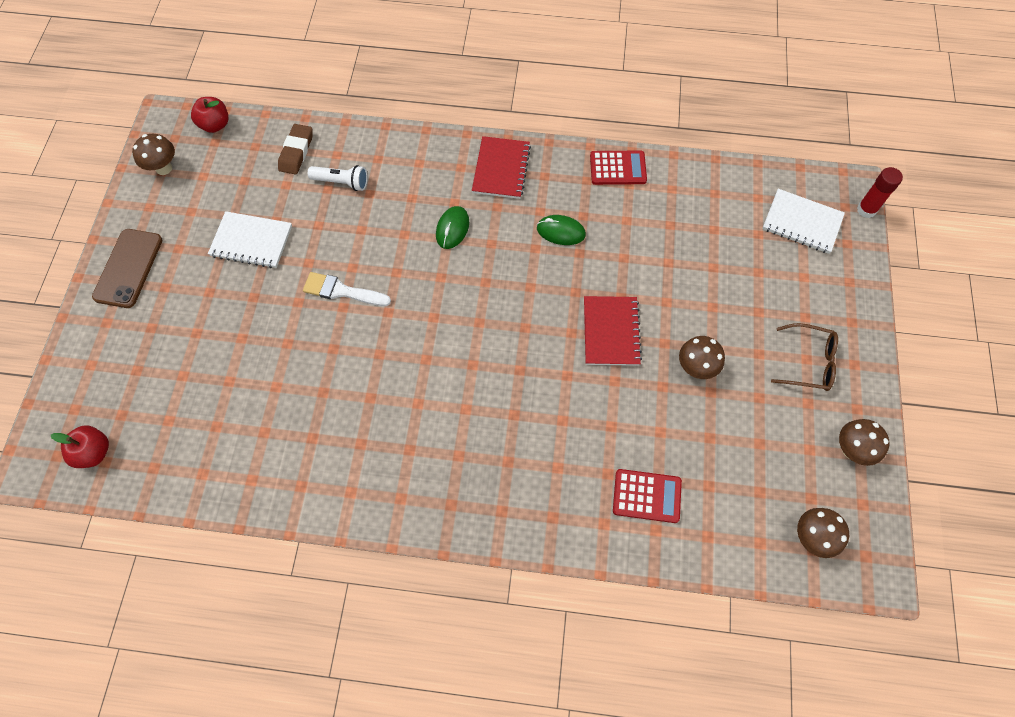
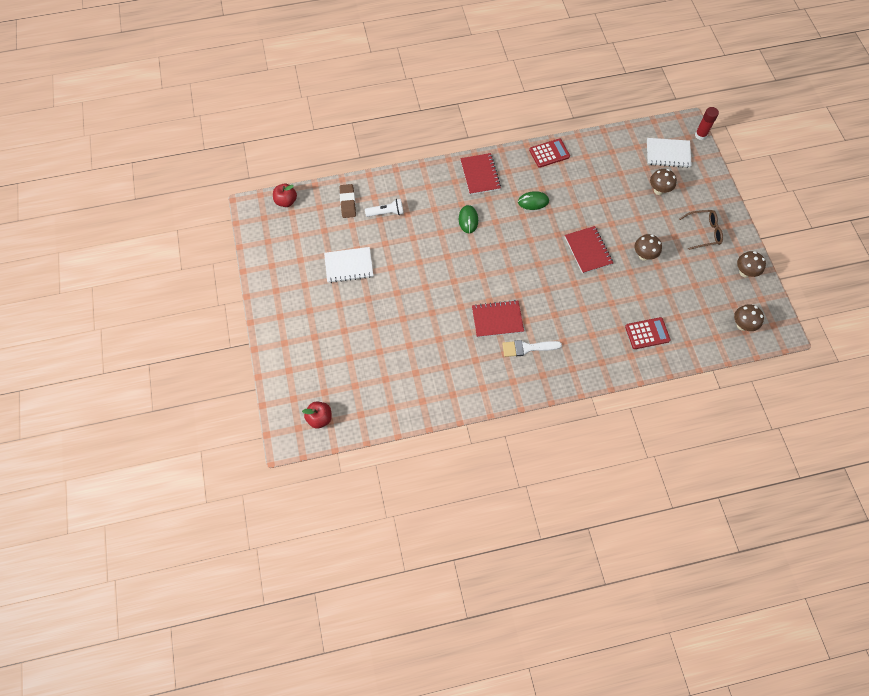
camera: 20 degrees left, 0 degrees up
brown phone [92,229,162,308] -> none
brown mushroom [132,134,175,175] -> brown mushroom moved to [650,169,677,195]
white brush [303,272,391,306] -> white brush moved to [502,340,562,357]
none -> red notebook [472,300,524,338]

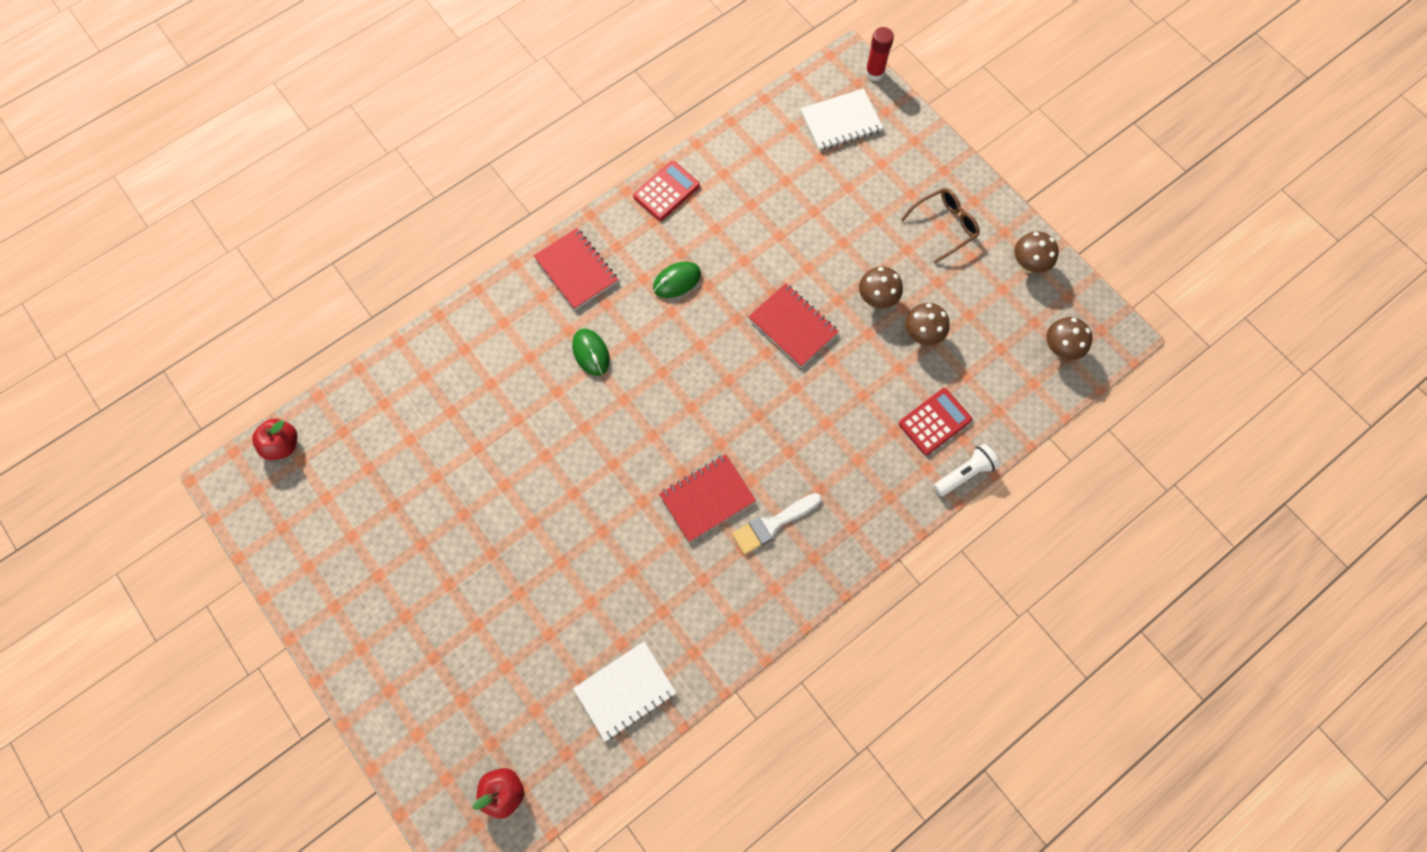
camera: 25 degrees left, 5 degrees up
white notebook [324,247,374,283] -> white notebook moved to [573,642,676,741]
brown eraser [339,184,356,218] -> none
white flashlight [365,199,404,217] -> white flashlight moved to [934,444,1000,496]
brown mushroom [650,169,677,195] -> brown mushroom moved to [905,303,950,345]

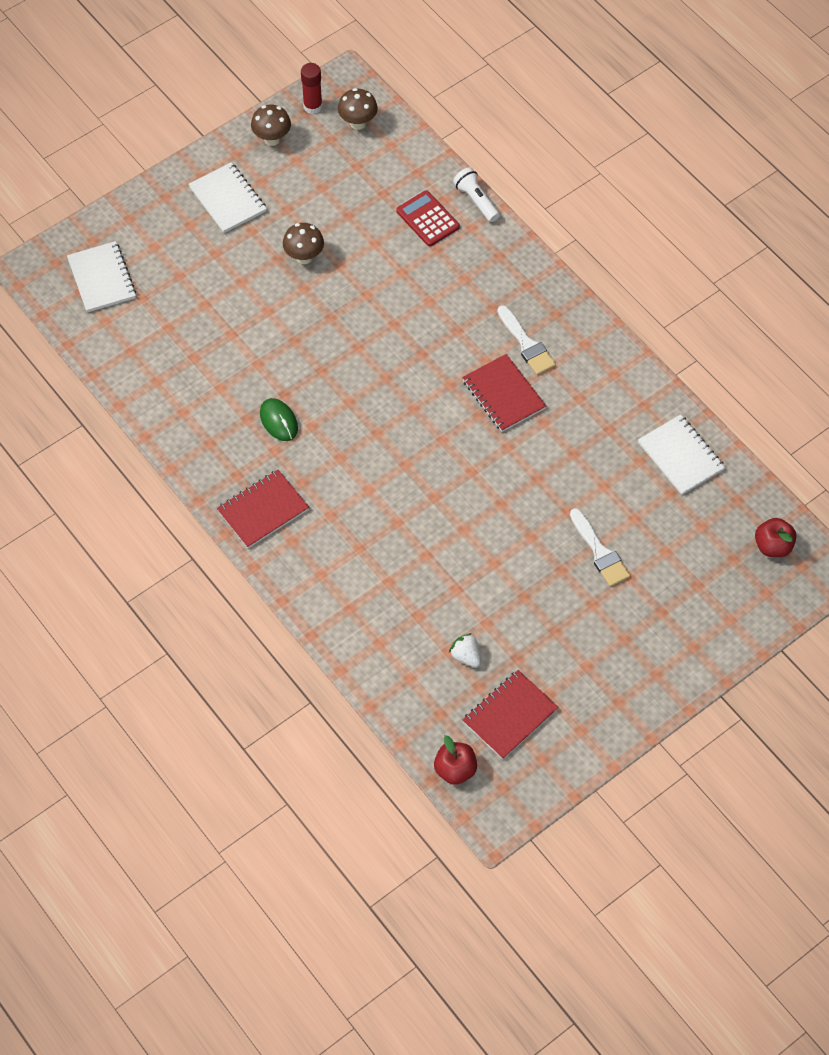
camera: 90 degrees left, 10 degrees down
green mouse [572,329,610,376] -> none
red calculator [633,161,700,221] -> none
red notebook [748,283,839,367] -> red notebook moved to [463,670,559,759]
red glue stick [865,27,894,81] -> red glue stick moved to [301,63,322,114]
brown glasses [901,188,980,264] -> white notebook [188,162,267,233]
brown mushroom [905,303,950,345] -> none
none -> white strawberry [449,633,481,667]
none -> white brush [570,508,630,587]

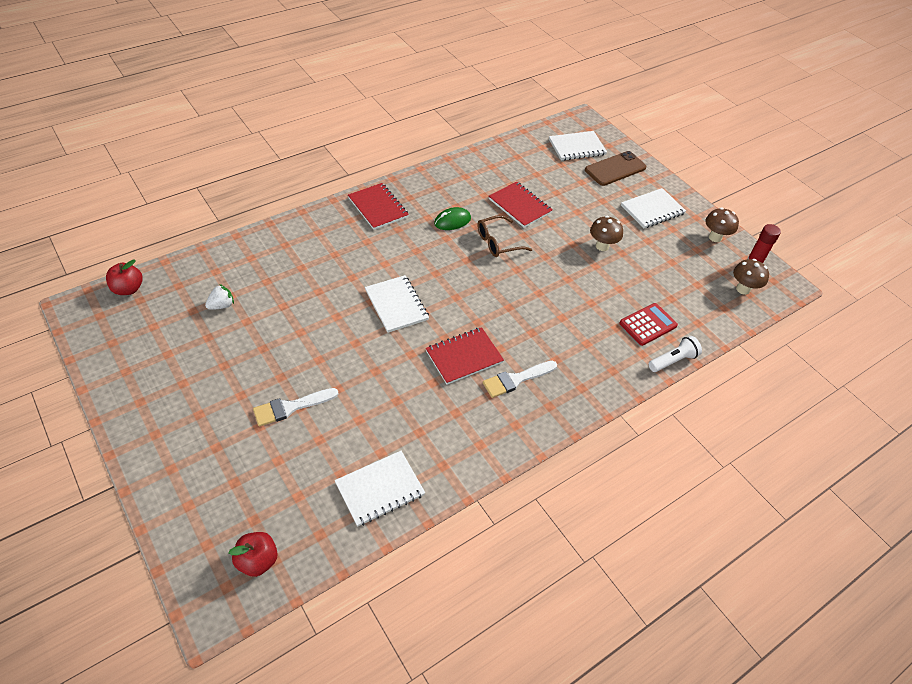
camera: 90 degrees right, 10 degrees down
red notebook [463,670,559,759] -> red notebook moved to [489,181,553,228]
none -> white notebook [365,275,429,333]
none -> brown glasses [477,215,532,257]
none -> brown phone [585,151,647,186]

